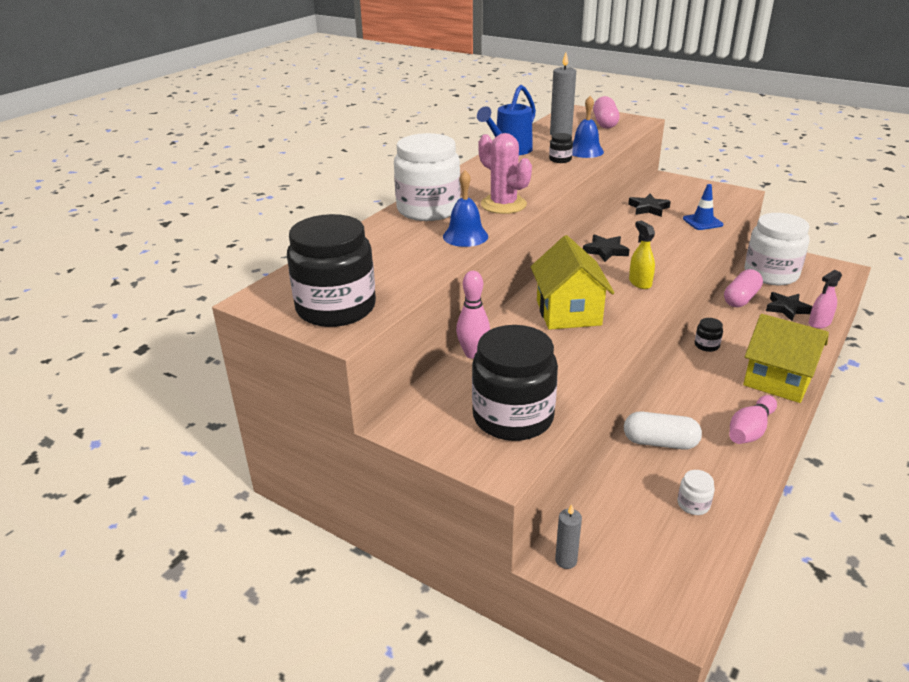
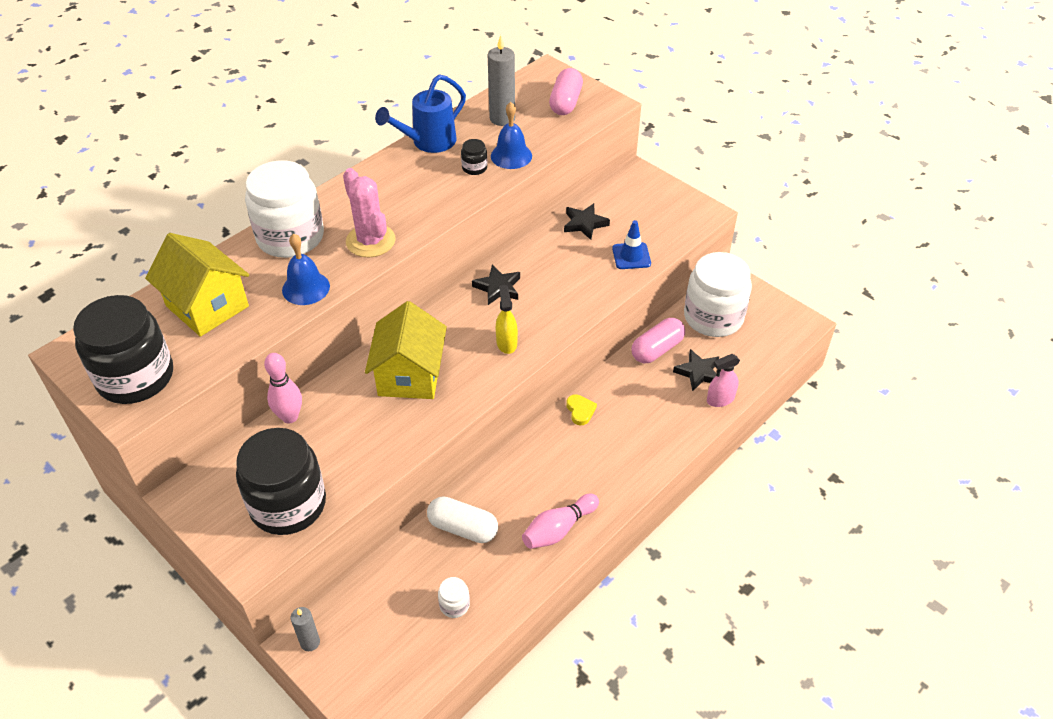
camera: 10 degrees right, 15 degrees up
black jar [695,318,723,352] -> yellow heart [566,394,597,425]
yellow house [743,314,829,403] -> yellow house moved to [145,233,249,337]

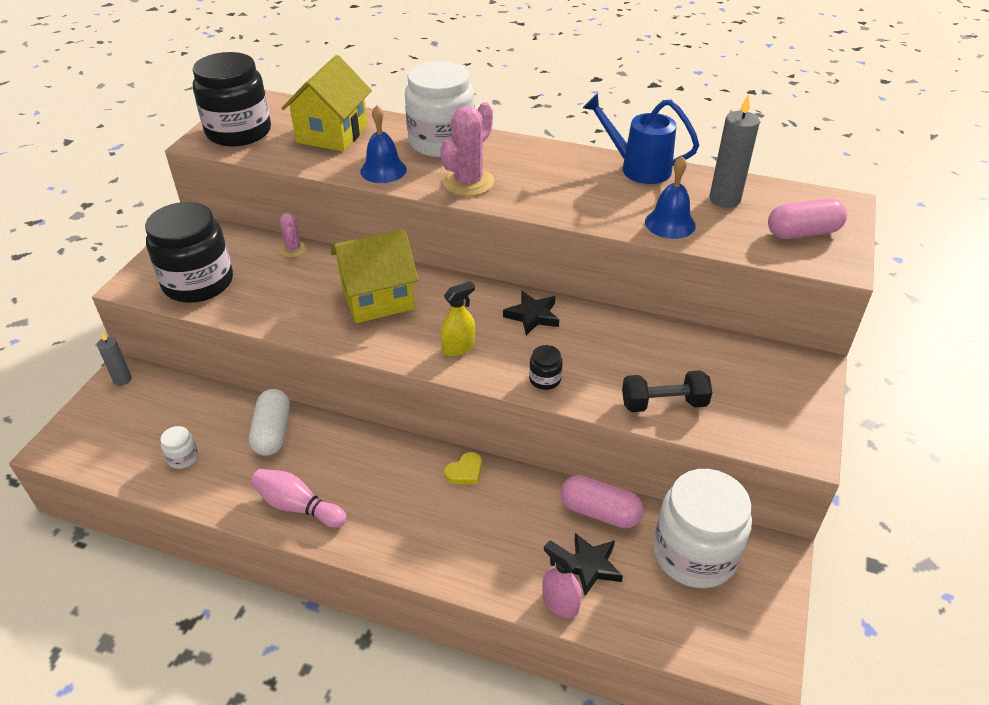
camera: 65 degrees right, 5 degrees down
pink bowling pin [264,353,302,423] -> pink cactus [280,213,307,257]
black jar [461,139,487,175] -> black jar moved to [529,345,563,390]
black star [564,203,610,240] -> none
blue traffic cone [612,220,651,269] -> black dumbbell [622,370,713,412]

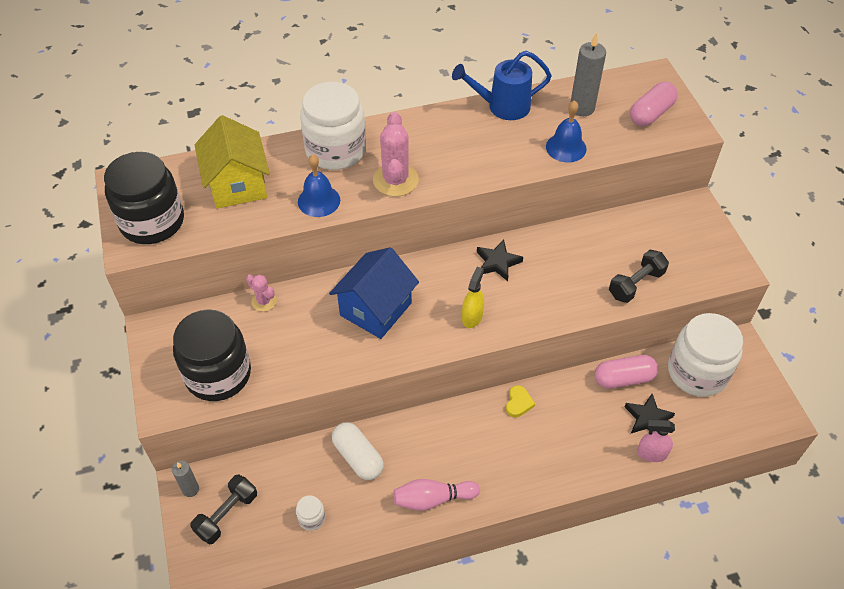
camera: 35 degrees left, 10 degrees up
yellow house [331,229,419,323] -> blue house [329,247,419,339]
black jar [529,345,563,390] -> none
none -> black dumbbell [190,474,257,545]

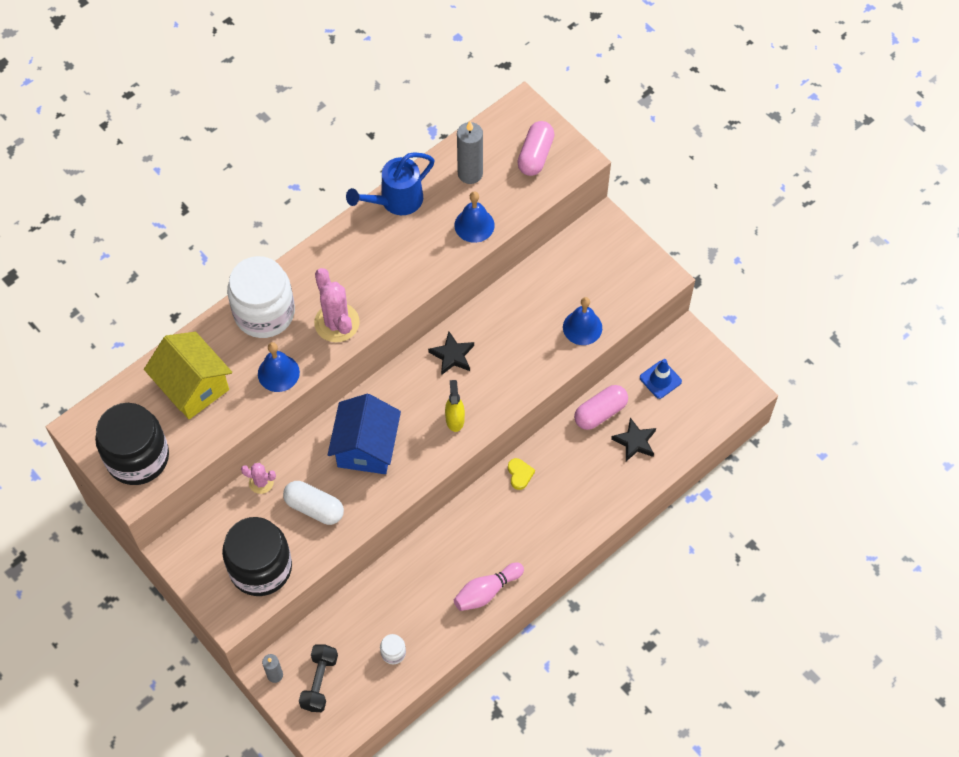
camera: 25 degrees left, 10 degrees up
white capsule [332,422,384,480] -> white capsule moved to [283,481,344,525]
black dumbbell [609,250,669,303] -> blue bell [563,297,602,345]
pink spray bottle [637,419,675,462] -> none
white jar [668,313,743,397] -> blue traffic cone [640,359,682,399]

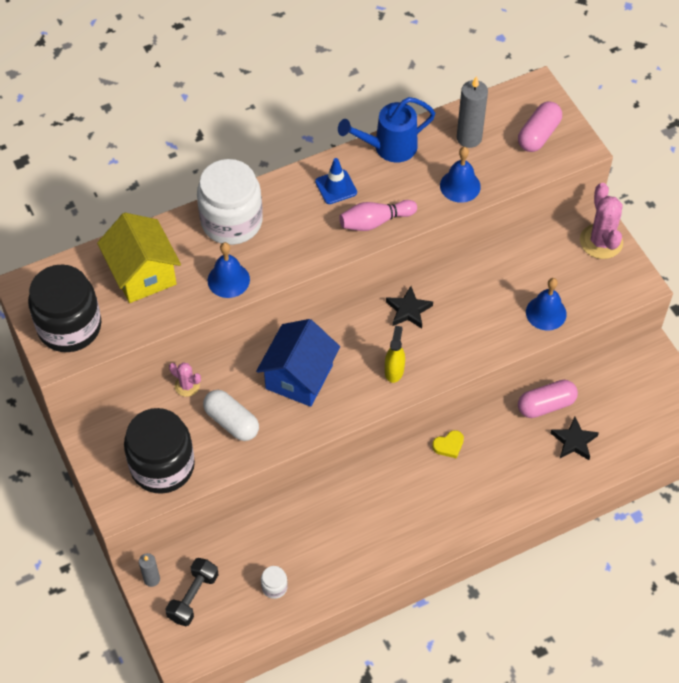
camera: 15 degrees right, 5 degrees down
pink cactus [314,268,360,342] -> pink cactus moved to [580,183,623,259]
pink bowling pin [454,562,524,611] -> pink bowling pin moved to [339,200,417,231]
yellow heart [508,458,535,490] -> yellow heart turned 60 degrees clockwise [432,430,464,459]
blue traffic cone [640,359,682,399] -> blue traffic cone moved to [315,158,357,204]

